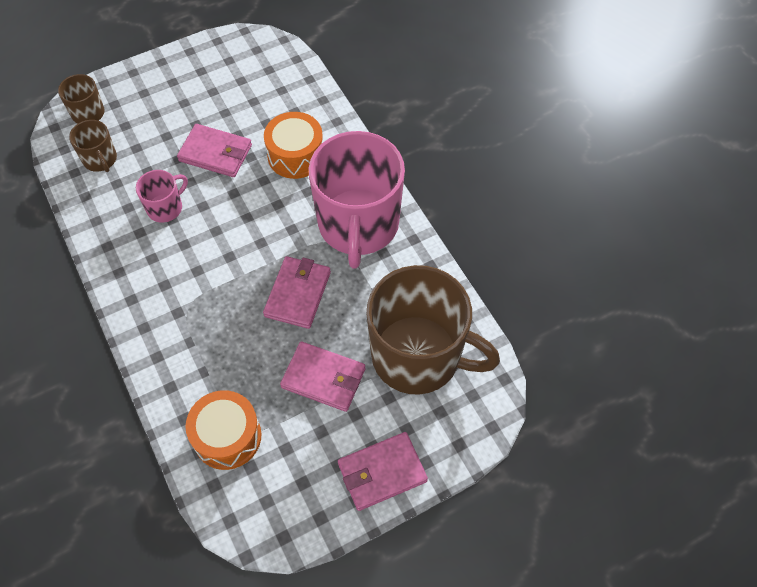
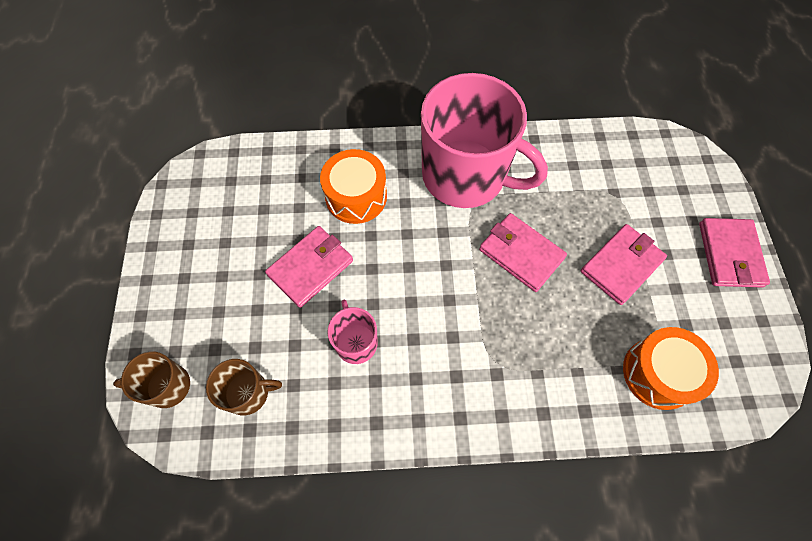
camera: 65 degrees left, 5 degrees up
brown mug [366,265,500,395] -> none

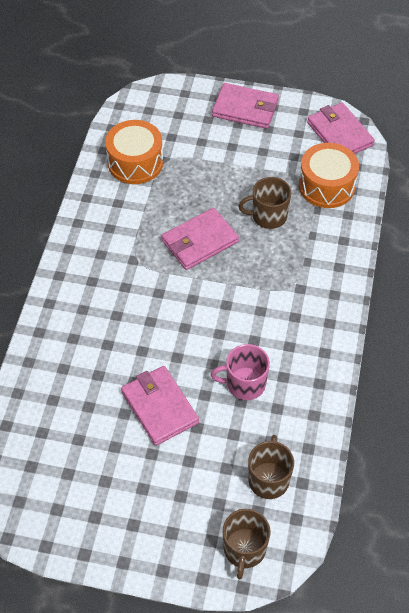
camera: 75 degrees left, 10 degrees down
orange drum [320,149,387,224] -> orange drum moved to [105,120,163,184]
pink mug [421,73,548,208] -> none
pink wallet [581,224,667,305] -> pink wallet moved to [307,103,375,154]
none -> brown mug [238,177,291,229]

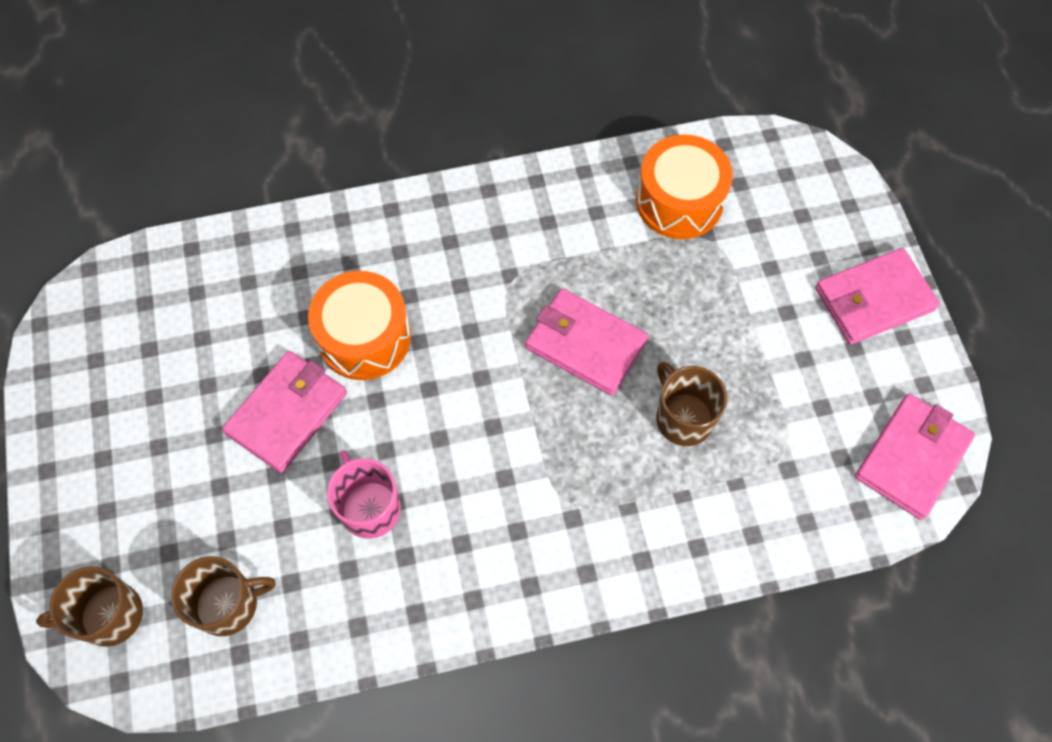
camera: 65 degrees right, 10 degrees up
pink wallet [212,83,279,129] -> pink wallet turned 75 degrees clockwise [815,248,940,345]
orange drum [299,143,359,208] -> orange drum moved to [308,271,411,380]

